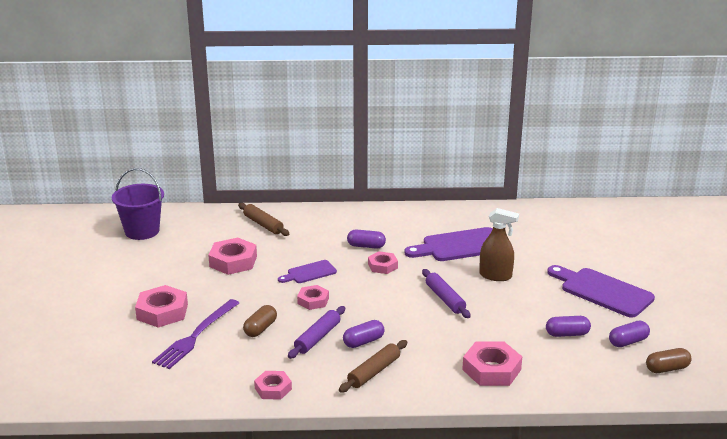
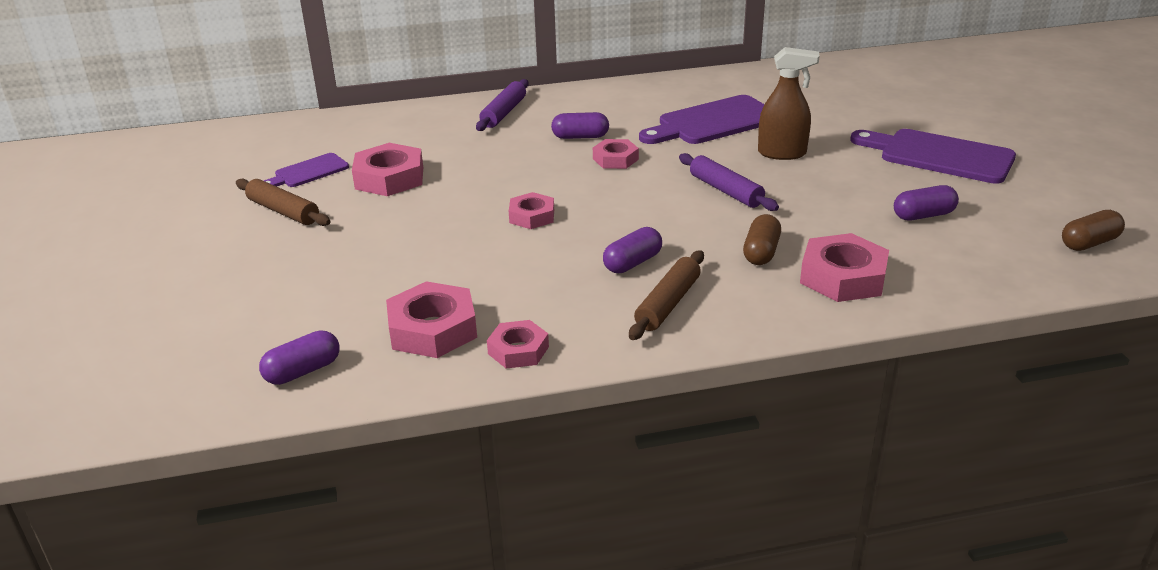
camera: 10 degrees left, 5 degrees up
purple bucket [112,168,164,240] -> none
pink nut [135,285,188,328] -> pink nut moved to [386,281,477,358]
purple fork [152,299,239,369] -> none
brown rolling pin [238,203,289,236] -> brown rolling pin moved to [236,179,331,226]
brown capsule [243,305,277,337] -> brown capsule moved to [743,214,781,265]
purple cutting board [278,260,337,283] -> purple cutting board moved to [264,153,349,187]
purple rolling pin [288,306,345,359] -> purple rolling pin moved to [476,79,529,131]
purple capsule [609,321,650,347] -> purple capsule moved to [259,330,340,385]

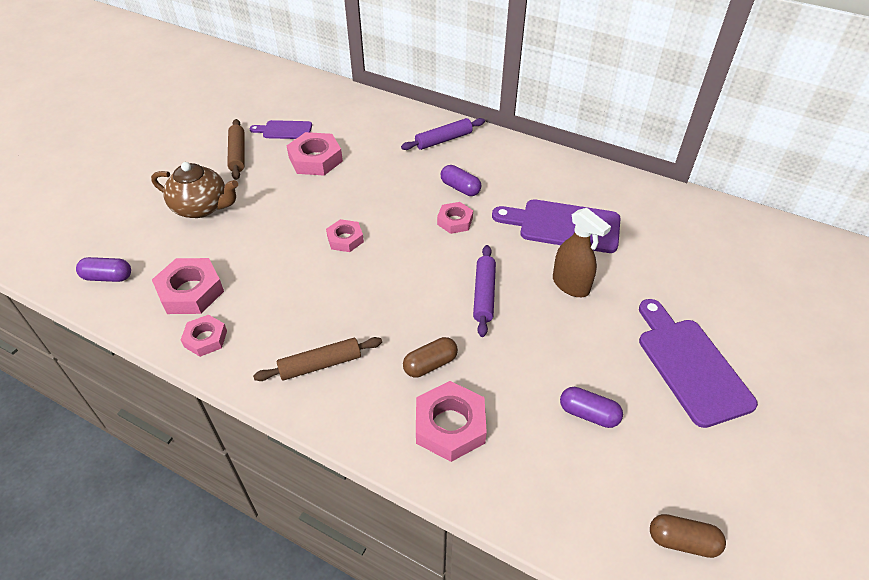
camera: 40 degrees right, 15 degrees up
purple capsule [603,227,662,273] -> none
none -> brown teapot [151,162,238,218]

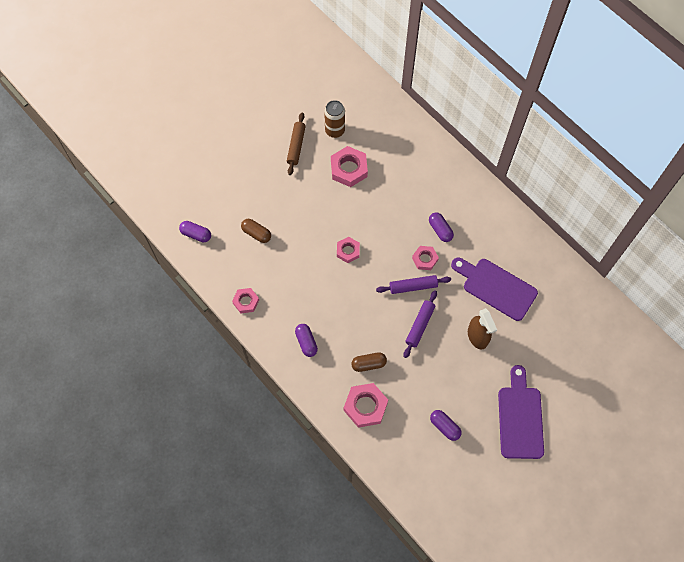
camera: 20 degrees right, 20 degrees up
brown teapot [151,162,238,218] -> none
pink nut [152,258,224,314] -> none
purple cutting board [250,120,312,139] -> brown can [324,100,345,138]
brown rolling pin [253,337,382,381] -> purple capsule [295,324,318,357]
purple rolling pin [401,118,485,150] -> purple rolling pin moved to [376,275,451,294]
brown capsule [650,514,726,558] -> brown capsule moved to [241,219,271,243]

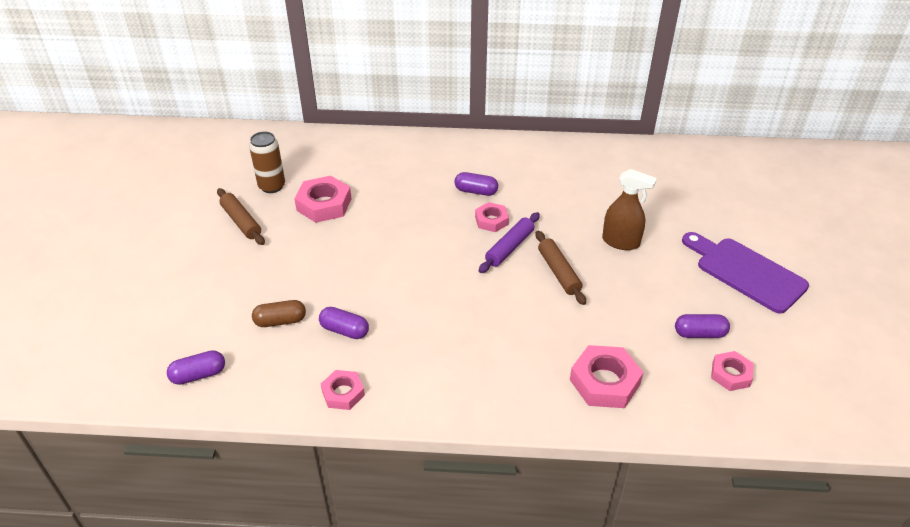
camera: 45 degrees left, 25 degrees down
purple capsule [295,324,318,357] -> purple capsule moved to [319,307,369,339]
pink nut [337,237,360,263] -> pink nut moved to [711,351,754,391]
brown capsule [351,352,387,372] -> none
purple rolling pin [403,290,437,358] -> brown rolling pin [535,231,586,305]
purple cutting board [451,258,538,321] -> none

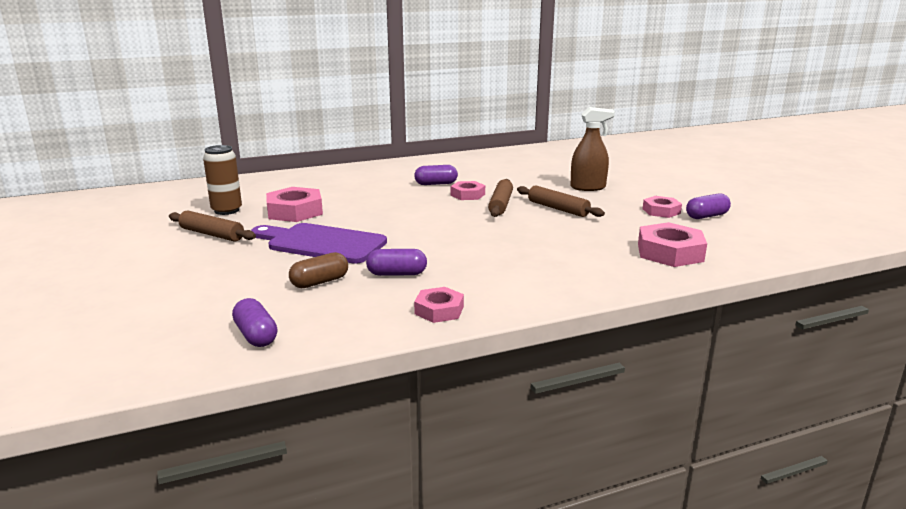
camera: 25 degrees left, 20 degrees down
purple capsule [167,350,225,385] -> purple capsule turned 75 degrees counterclockwise [232,298,277,347]
purple rolling pin [479,212,540,273] -> brown rolling pin [488,179,513,217]
purple cutting board [682,232,809,314] -> purple cutting board moved to [251,223,387,264]
pink nut [711,351,754,391] -> pink nut moved to [643,196,682,218]

